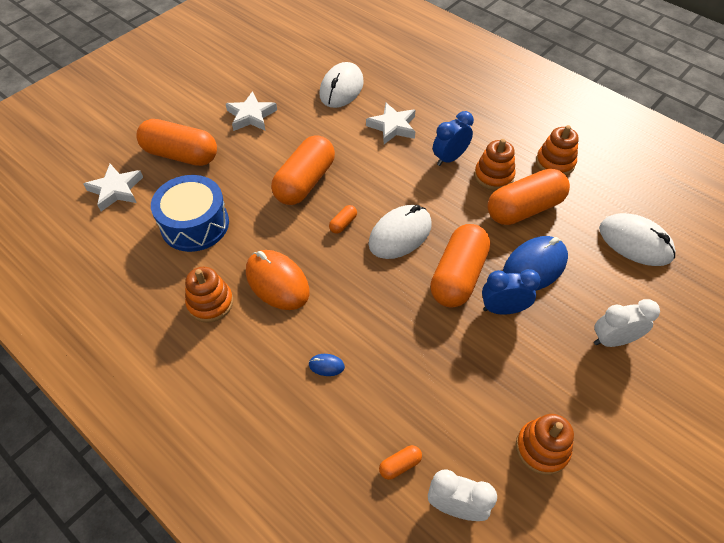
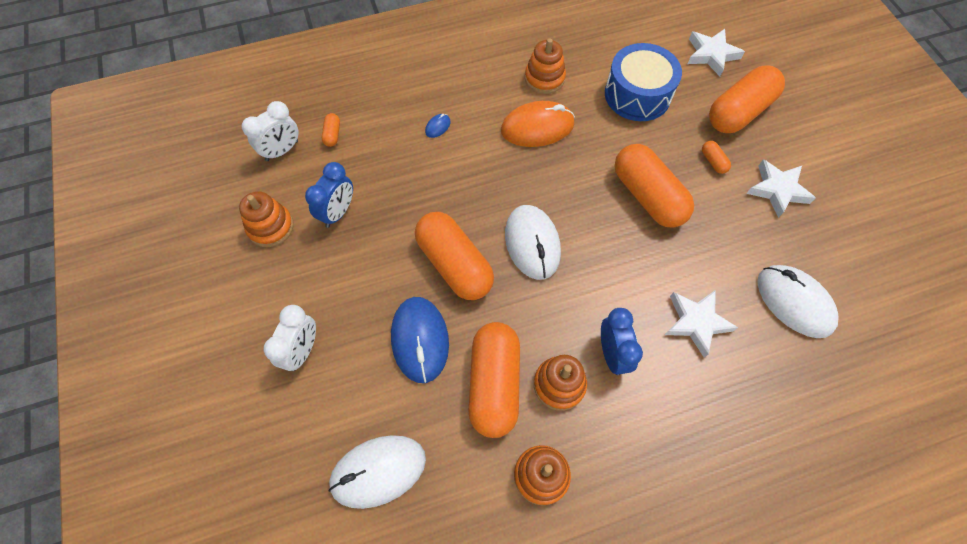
camera: 120 degrees right, 10 degrees up
orange capsule [329,205,357,234] -> orange capsule moved to [702,141,731,174]
blue clock [482,269,541,315] -> blue clock moved to [305,162,353,228]

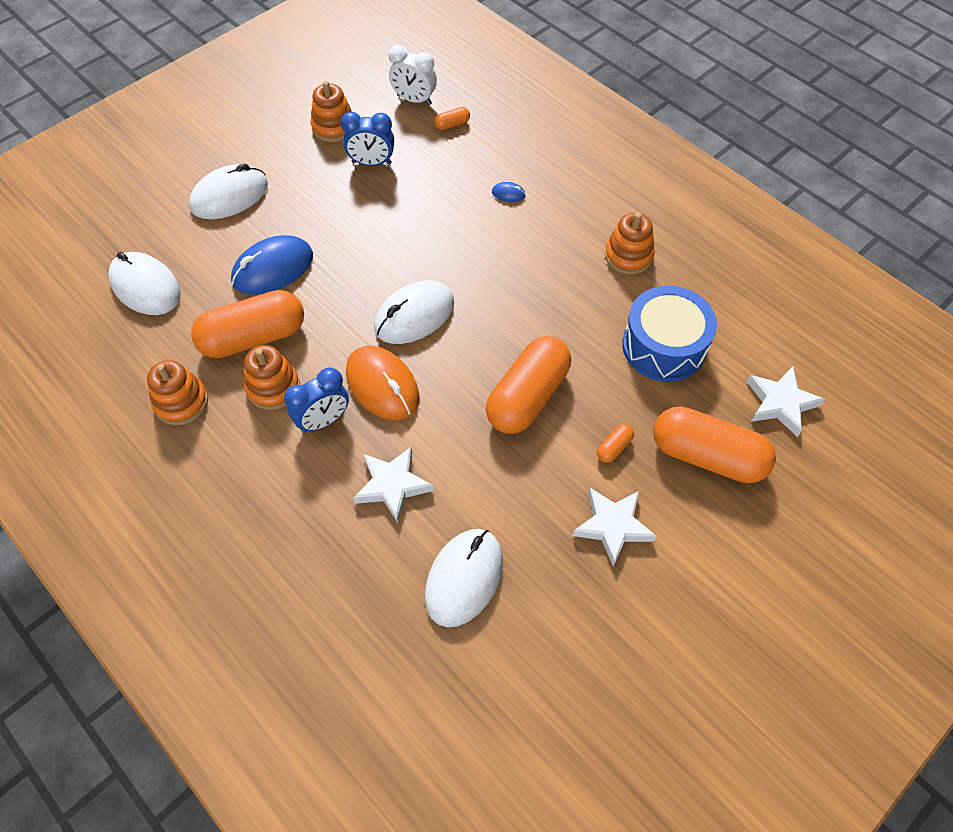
camera: 65 degrees right, 5 degrees down
white clock [264,305,316,371] -> white mouse [189,164,268,219]
orange capsule [415,212,494,300] -> none
orange mouse [501,101,575,147] -> orange mouse moved to [346,346,420,420]

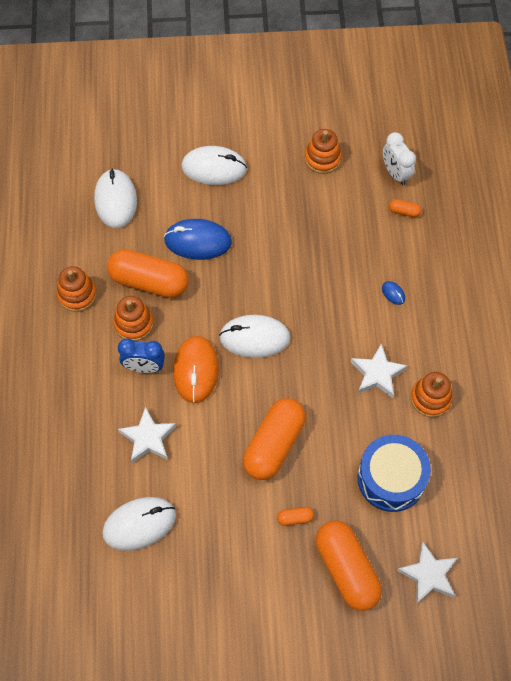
camera: 40 degrees right, 5 degrees up
blue clock [341,112,394,166] -> none
orange capsule [486,336,571,434] -> orange capsule turned 45 degrees counterclockwise [243,398,306,480]
white star [572,488,657,567] -> white star moved to [351,343,408,398]

